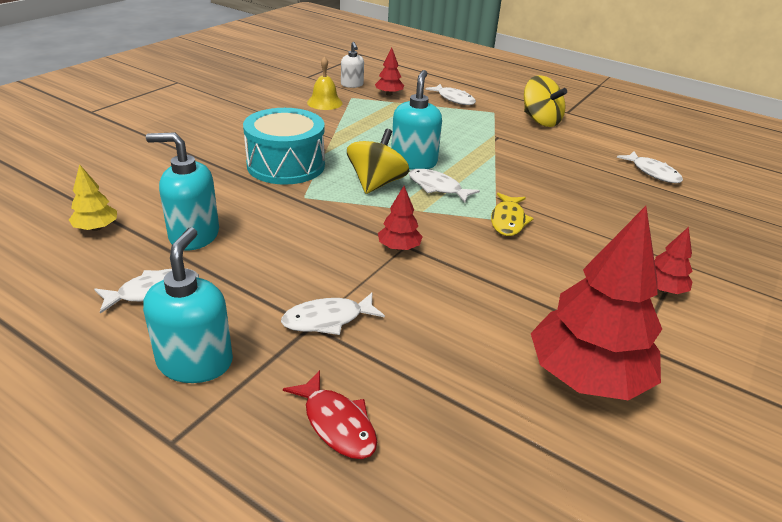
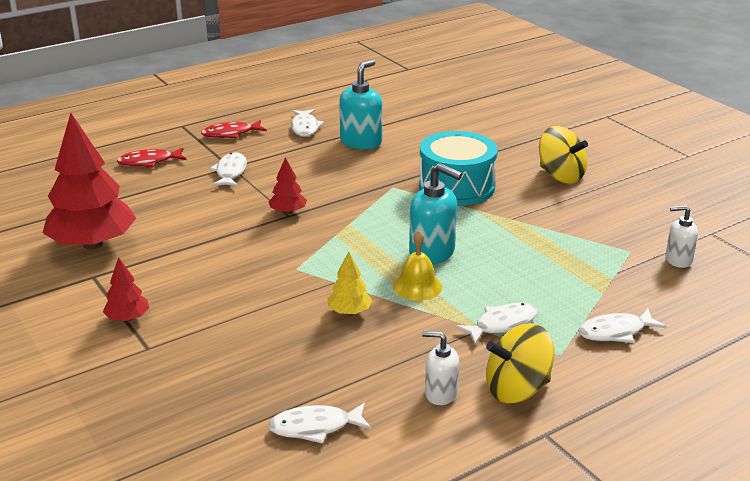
camera: 115 degrees right, 5 degrees down
yellow tree [69,164,117,231] -> yellow tree moved to [328,251,372,315]
turquoise soap dispenser [143,227,233,383] -> red fish [201,120,267,139]
yellow bell [307,56,343,110] -> yellow bell moved to [393,230,442,301]
yellow spinning top [347,129,410,194] -> yellow spinning top moved to [539,126,588,184]
red tree [375,48,404,96] -> none
white fish [409,169,480,203] -> white fish moved to [455,303,538,344]
yellow fish [491,193,534,236] -> none
none -> white soap dispenser [422,331,459,405]

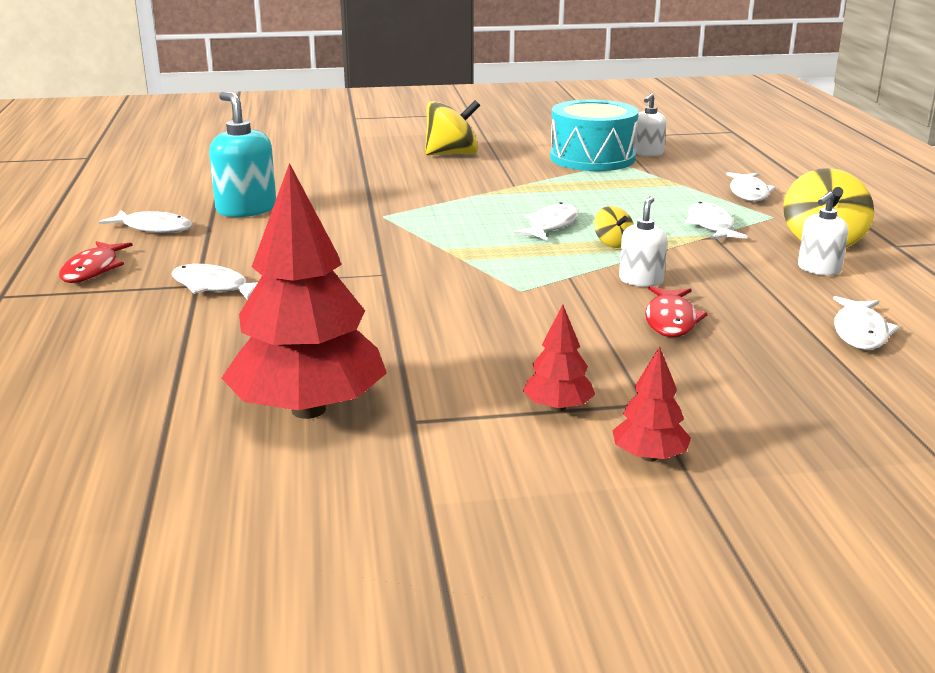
camera: 65 degrees left, 5 degrees down
red fish [117,148,186,168] -> red fish moved to [645,286,708,337]
red tree [268,157,307,214] -> red tree moved to [612,347,691,462]
yellow tree [328,251,372,315] -> white soap dispenser [619,196,667,287]
yellow bell [393,230,442,301] -> yellow spinning top [594,206,634,248]
turquoise soap dispenser [409,163,462,264] -> white fish [513,202,579,240]
turquoise drum [419,131,498,206] -> turquoise drum moved to [550,100,639,171]

